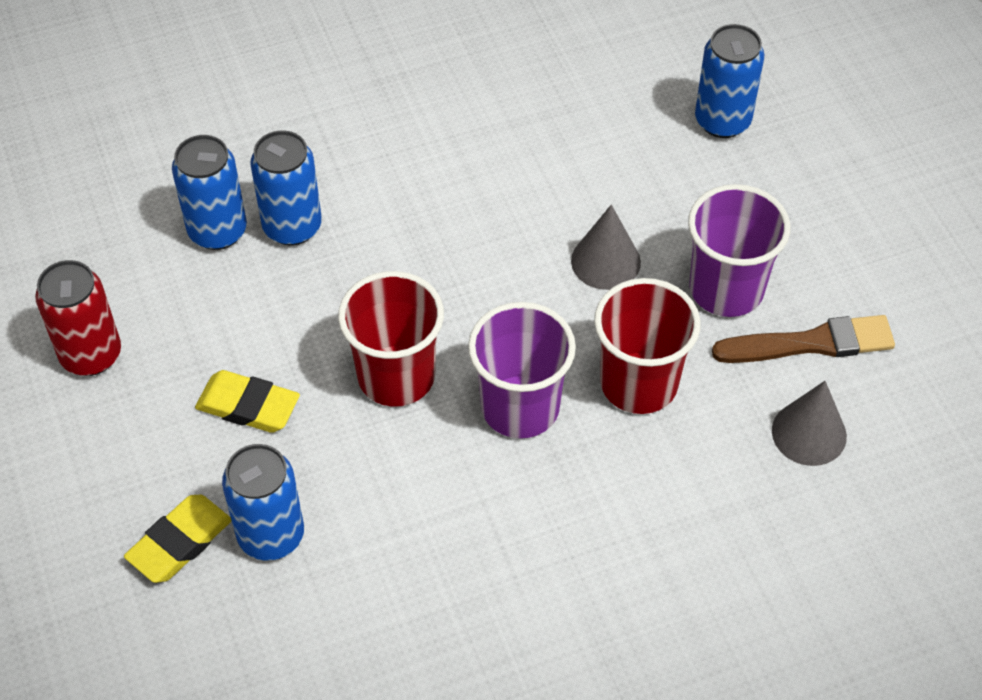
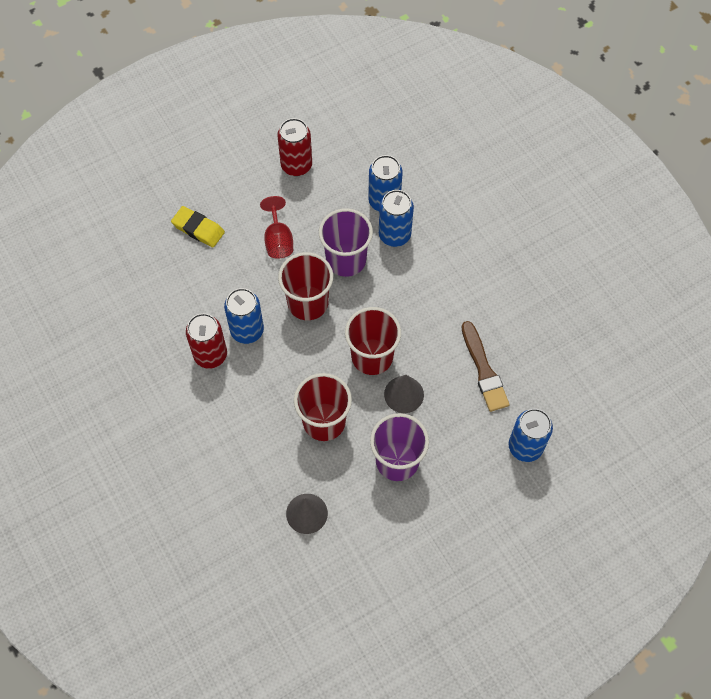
camera: 80 degrees right, 10 degrees up
yellow eraser [195,370,300,433] -> red goblet [260,196,293,258]
blue can [222,444,304,561] -> blue can moved to [224,288,264,344]
purple cup [468,302,576,438] -> purple cup moved to [319,208,373,277]
brown brush [712,315,895,363] -> brown brush moved to [462,321,510,412]
none -> red can [186,313,227,369]
none -> red cup [345,307,401,375]

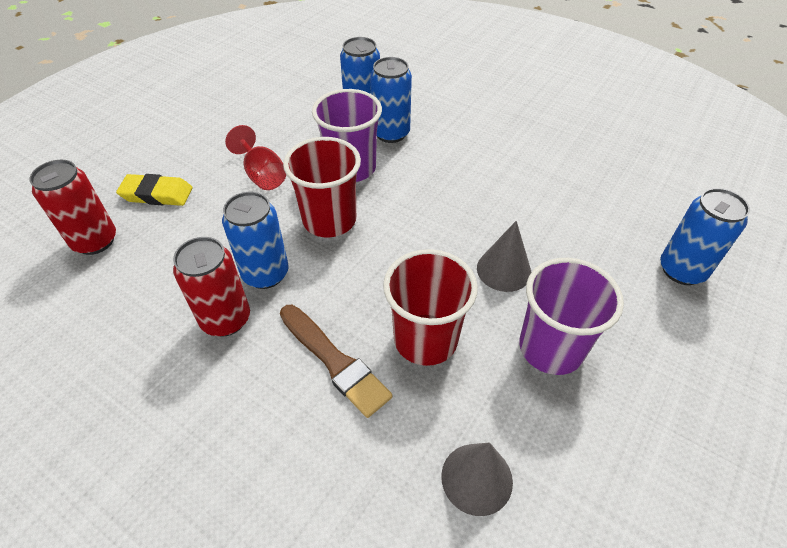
camera: 25 degrees left, 15 degrees down
red can [277,118,312,176] -> red can moved to [29,160,116,255]
red cup [345,307,401,375] -> none
brown brush [462,321,510,412] -> brown brush moved to [280,305,393,418]

